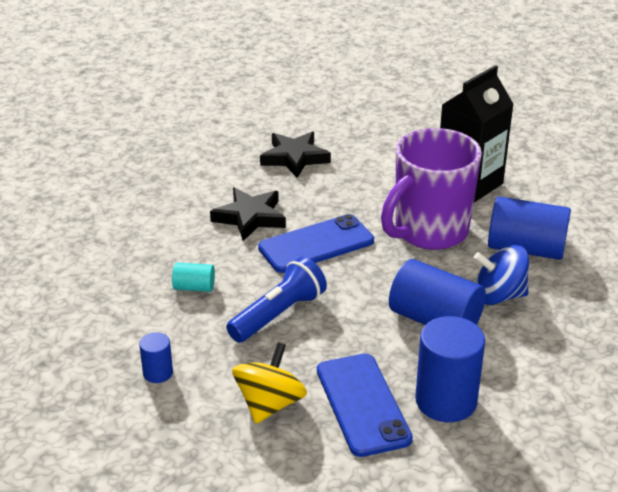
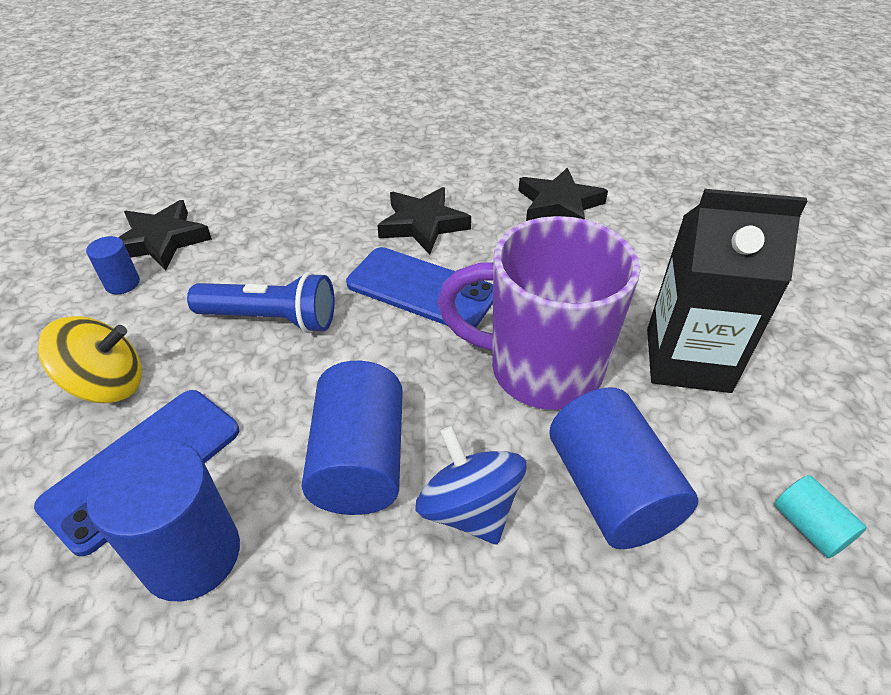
camera: 55 degrees right, 10 degrees up
turquoise cylinder [172,262,215,292] -> turquoise cylinder moved to [774,475,867,558]
none -> black star [118,200,212,271]

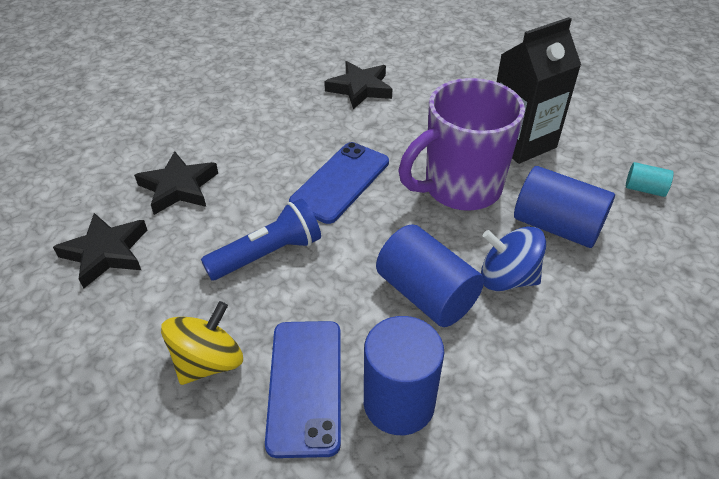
camera: 40 degrees left, 0 degrees up
blue cylinder [86,236,140,294] -> none
blue phone [346,247,493,327] -> blue phone turned 45 degrees counterclockwise [289,142,389,224]
black star [377,187,471,254] -> black star moved to [134,151,218,215]

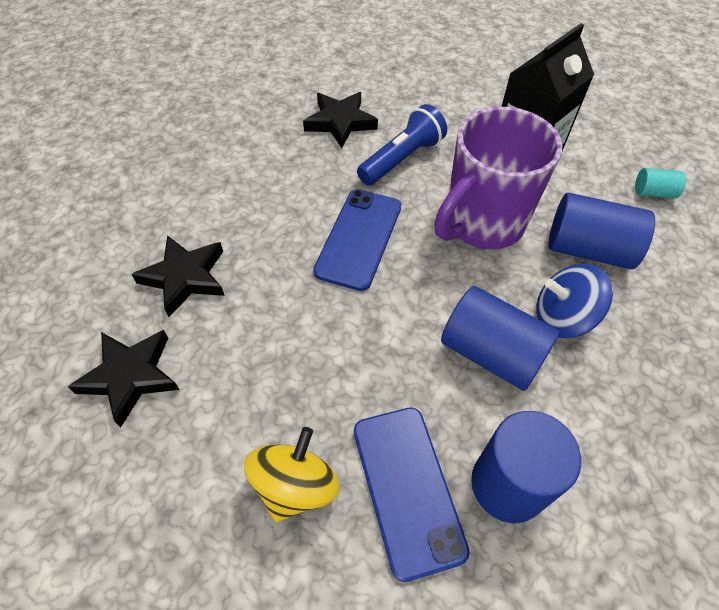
camera: 15 degrees left, 10 degrees up
blue flashlight [201,199,321,280] -> blue flashlight moved to [357,104,447,186]

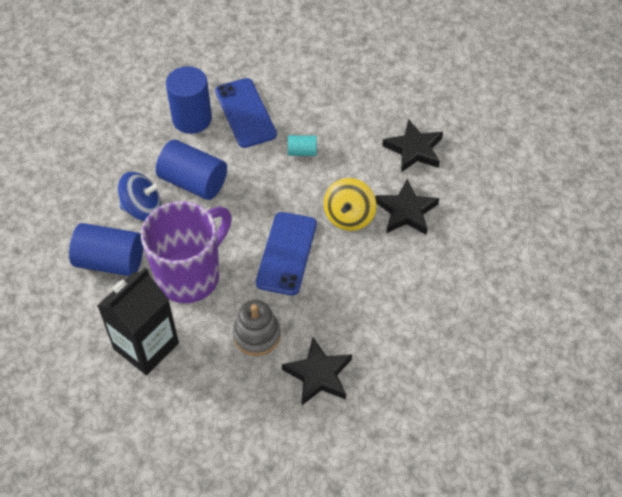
camera: 175 degrees right, 0 degrees up
yellow spinning top [244,427,339,522] -> yellow spinning top moved to [323,178,377,231]
blue flashlight [357,104,447,186] -> grey stacking toy [233,300,281,356]
turquoise cylinder [635,168,686,198] -> turquoise cylinder moved to [288,135,317,156]

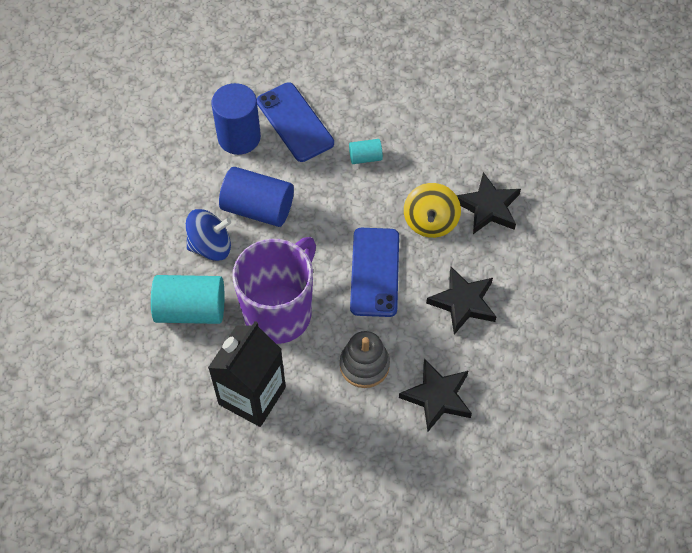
camera: 10 degrees left, 5 degrees up
blue cylinder [69,223,143,276] -> turquoise cylinder [151,275,224,324]
black star [382,119,443,172] -> black star moved to [426,267,496,335]

